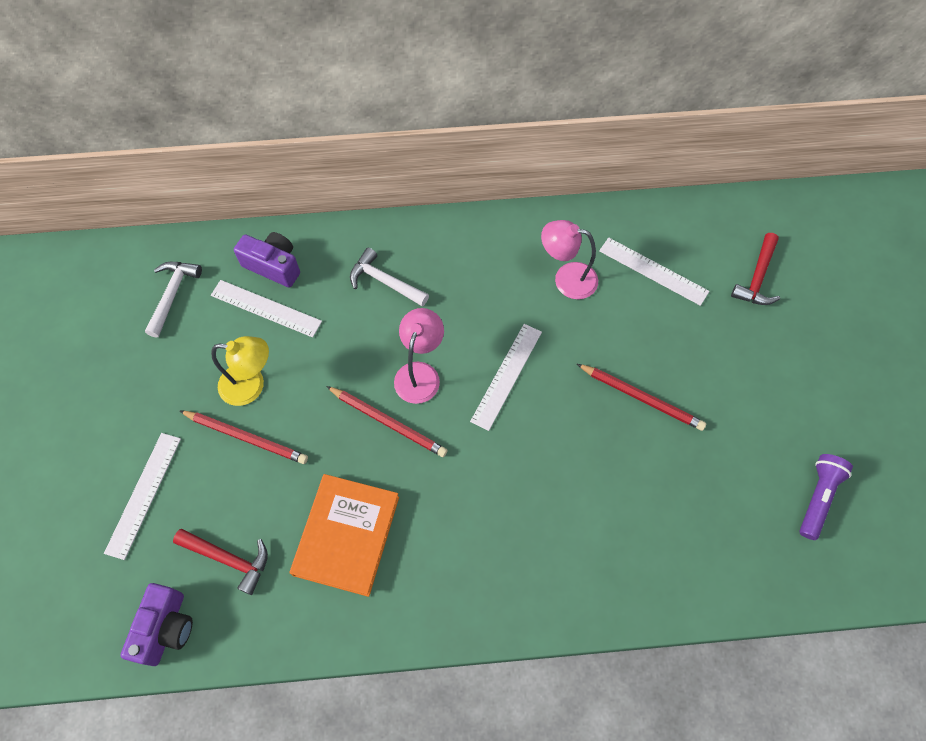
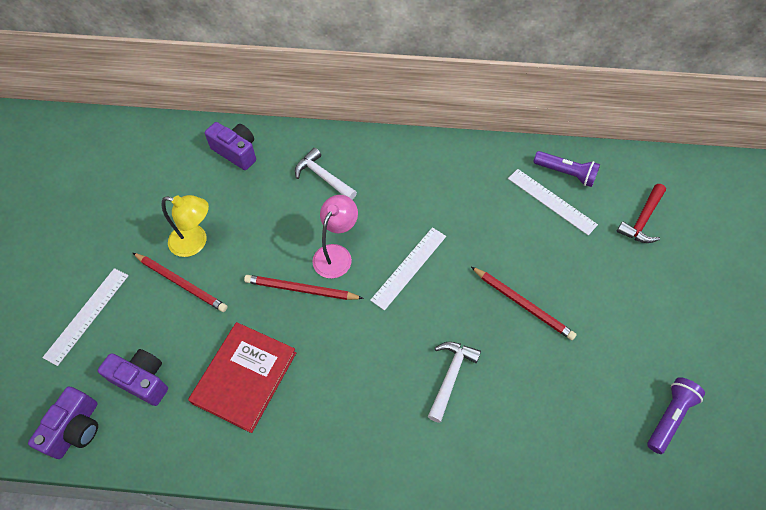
camera: 10 degrees right, 5 degrees down
white hammer [145,262,202,338] -> white hammer moved to [428,342,481,423]
red hammer [173,529,268,595] -> purple camera [98,349,168,406]
white ruler [211,280,322,337] -> none
orange book [290,474,399,597] -> red book [188,322,296,433]
red pencil [326,386,447,457] -> red pencil turned 150 degrees clockwise [244,275,364,300]
pink lamp [541,220,598,299] -> none
none -> purple flashlight [533,151,600,187]

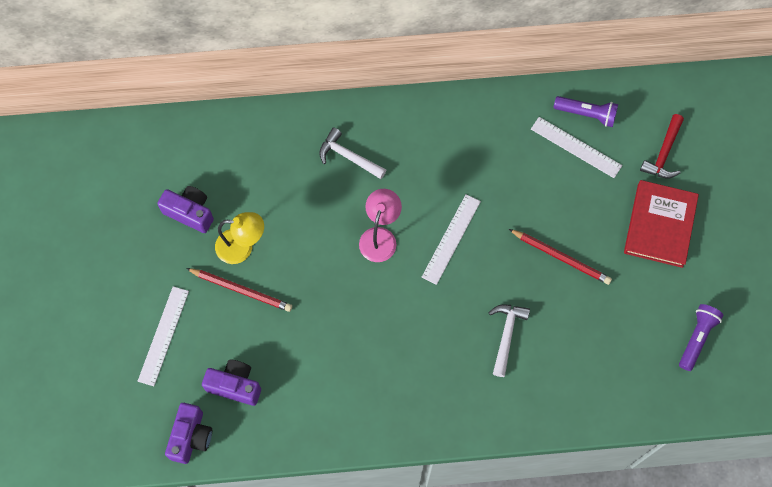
camera: 10 degrees left, 10 degrees up
red book [188,322,296,433] -> red book moved to [624,180,699,268]
purple camera [205,122,256,170] -> purple camera moved to [157,186,214,233]
red pencil [244,275,364,300] -> none

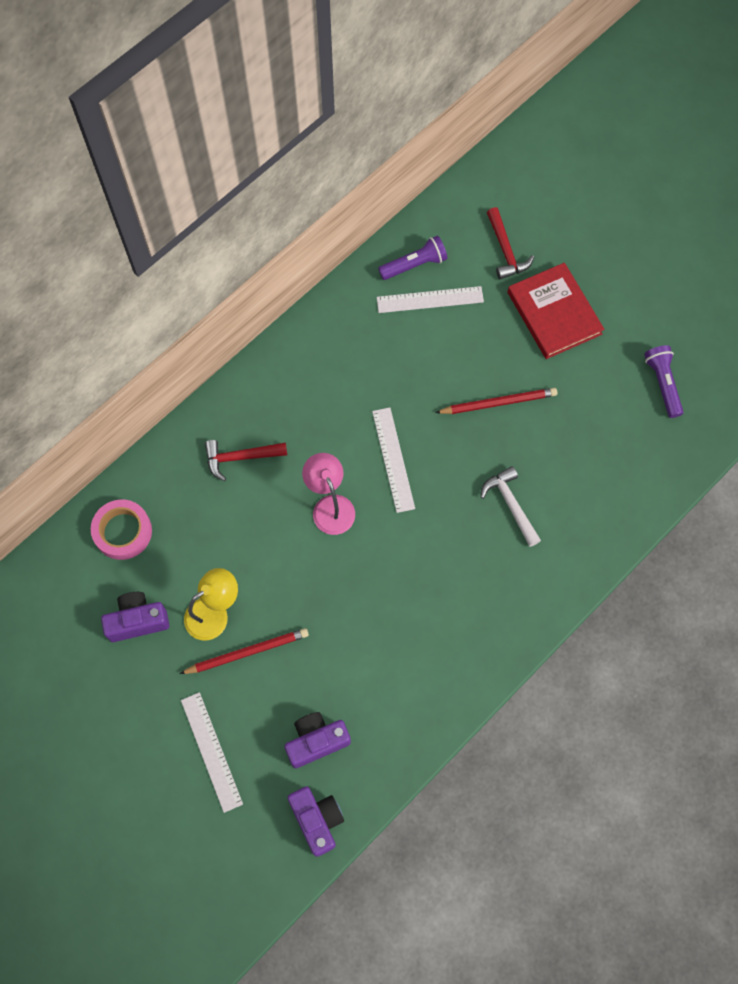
camera: 40 degrees left, 0 degrees up
white hammer [319,128,386,179] -> red hammer [205,440,287,481]
none -> pink tape [91,499,152,560]

